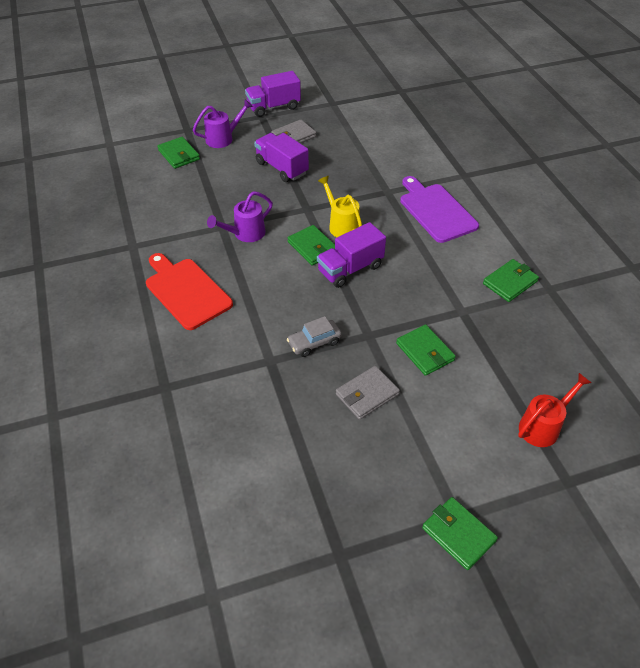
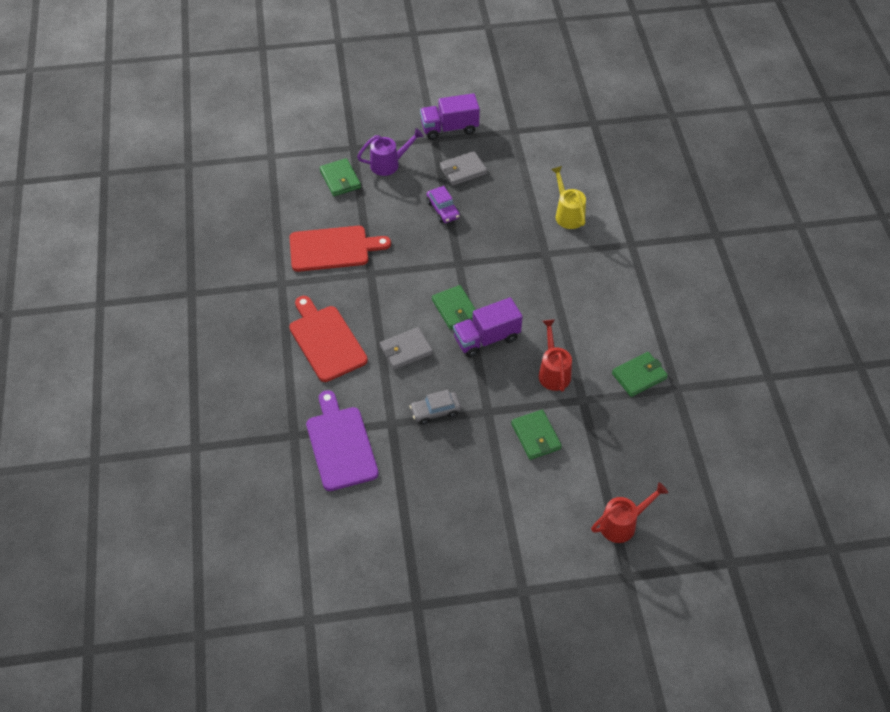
camera: 10 degrees right, 5 degrees up
purple watering can [207,191,273,242] -> none
purple truck [254,133,309,182] -> purple car [426,186,460,223]
yellow watering can [318,176,362,237] -> yellow watering can moved to [551,166,586,229]
grey wallet [336,366,400,420] -> grey wallet moved to [380,327,433,370]
purple cutting board [400,176,479,243] -> purple cutting board moved to [306,390,379,491]
green wallet [422,497,498,570] -> none
none -> red cutting board [289,226,391,272]
none -> red watering can [539,319,572,392]

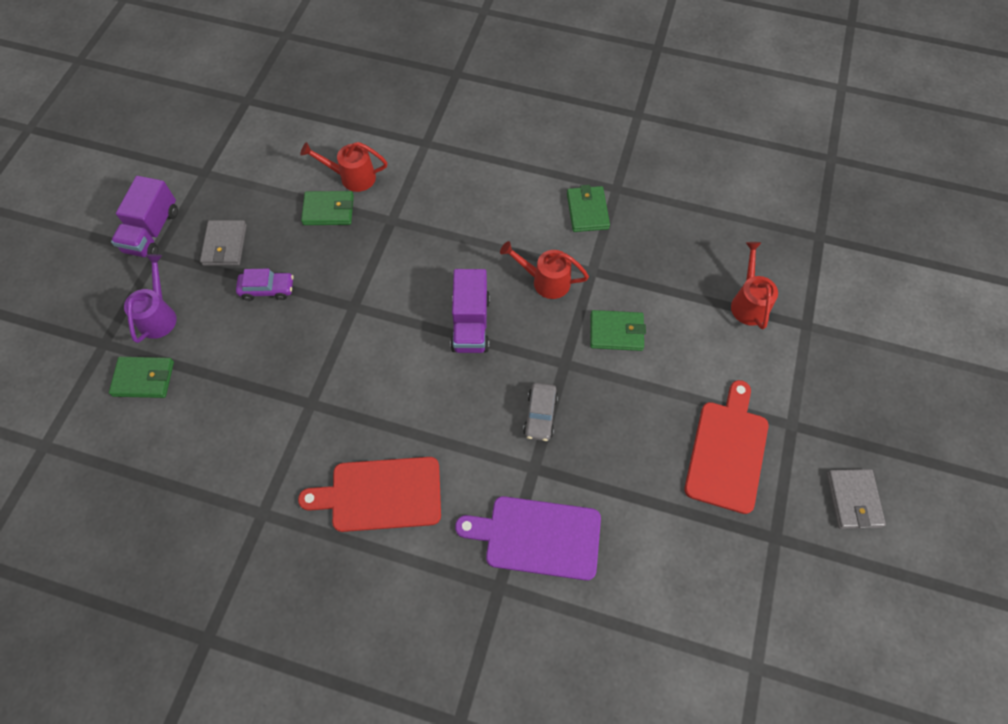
camera: 65 degrees left, 10 degrees up
red cutting board [289,226,391,272] -> red cutting board moved to [684,380,769,514]
grey wallet [380,327,433,370] -> grey wallet moved to [827,469,886,529]
green wallet [432,285,476,330] -> green wallet moved to [301,191,354,225]
yellow watering can [551,166,586,229] -> red watering can [300,142,388,192]

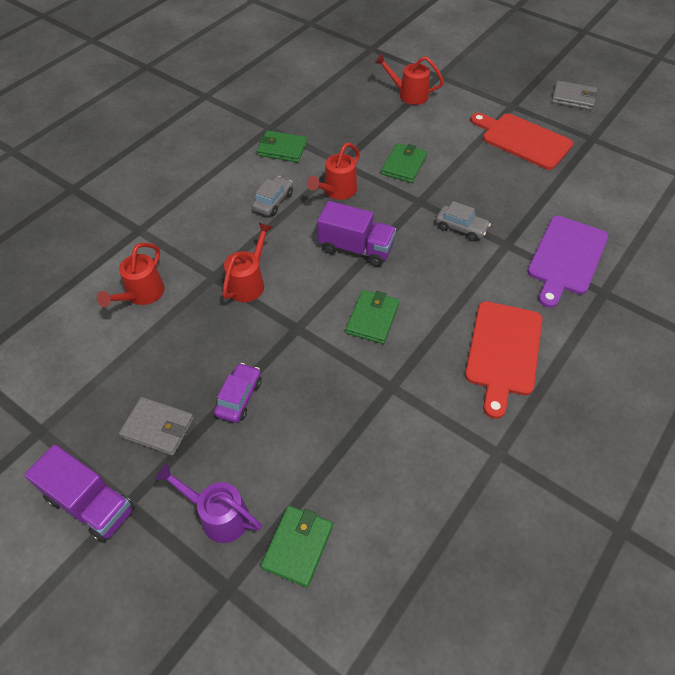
camera: 70 degrees left, 10 degrees down
green wallet [301,191,354,225] -> green wallet moved to [346,290,399,344]
none -> red watering can [222,223,273,302]
none -> grey car [252,176,293,216]

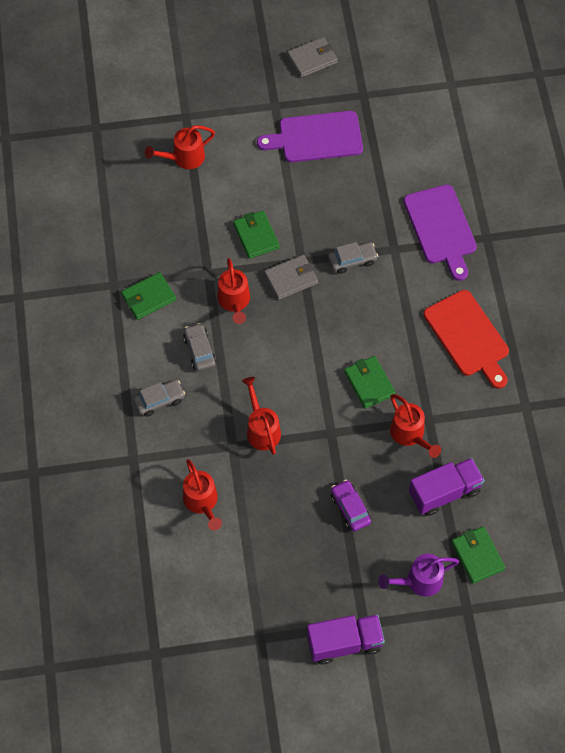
camera: 45 degrees left, 10 degrees up
grey wallet [119,397,194,456] -> grey wallet moved to [264,255,318,300]
purple truck [317,201,396,267] -> purple truck moved to [409,458,485,516]
red cutting board [470,113,573,170] -> purple cutting board [257,111,363,162]
none -> grey car [133,380,185,417]
none -> red watering can [390,394,441,458]

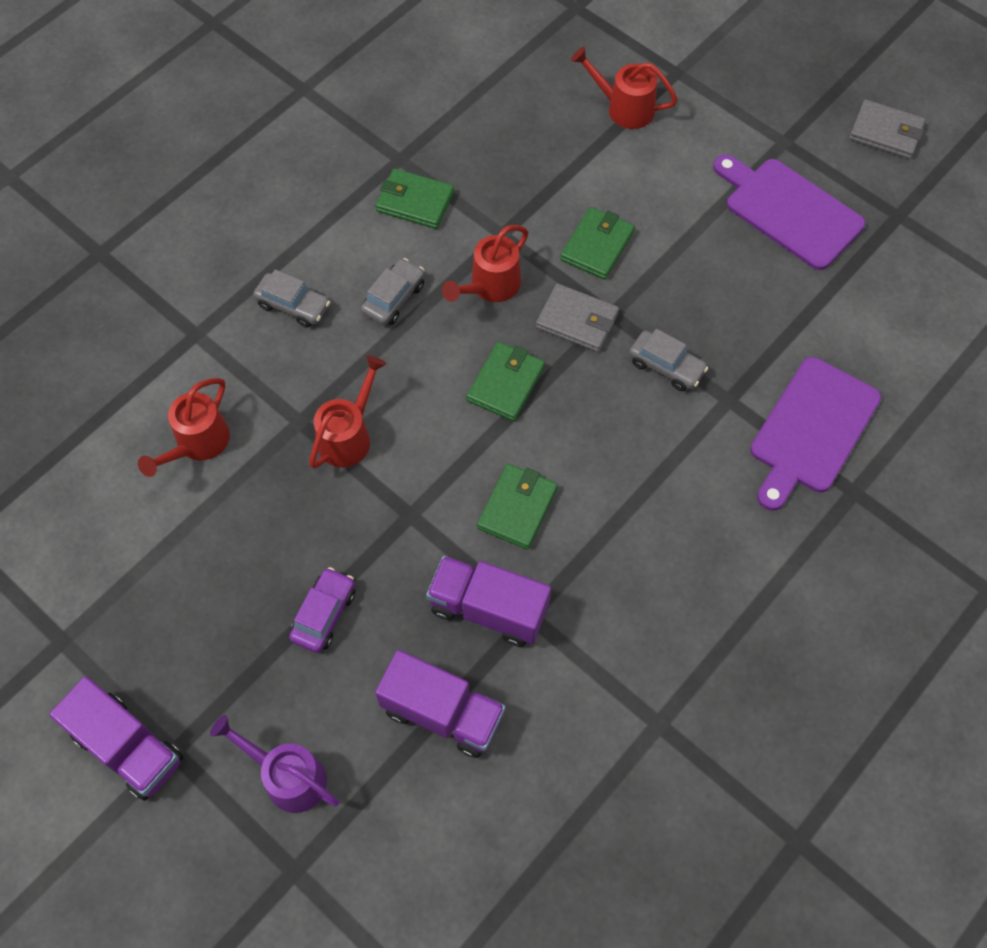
camera: 50 degrees right, 0 degrees up
red watering can [390,394,441,458] -> purple truck [426,556,551,647]
red cutting board [423,290,509,389] -> none
green wallet [451,526,505,584] -> green wallet moved to [466,342,545,421]

